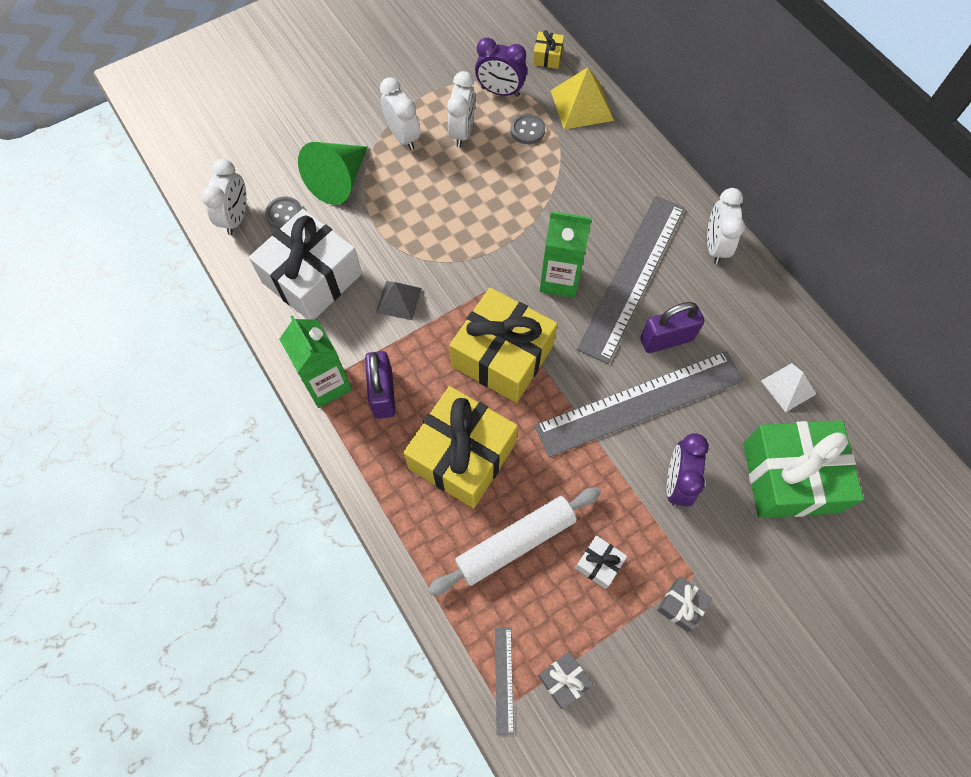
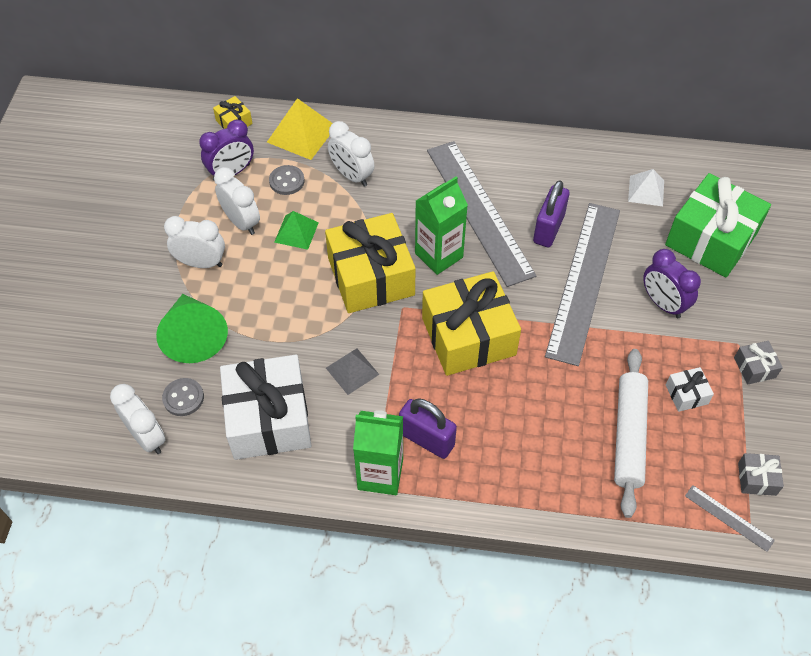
camera: 50 degrees left, 10 degrees down
yellow gift [403,386,518,508] -> yellow gift moved to [325,213,416,313]
white clock [707,188,745,264] -> white clock moved to [328,121,374,187]
none -> green pyramid [274,211,319,250]

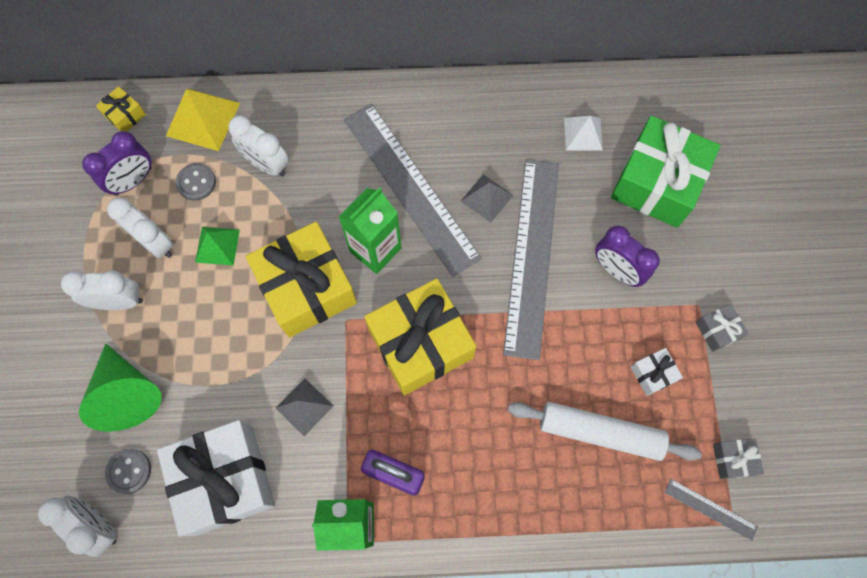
camera: 10 degrees left, 15 degrees up
purple padlock [533,180,570,247] -> grey pyramid [461,174,513,223]
white rolling pin [614,349,648,518] -> white rolling pin turned 75 degrees counterclockwise [508,402,702,461]

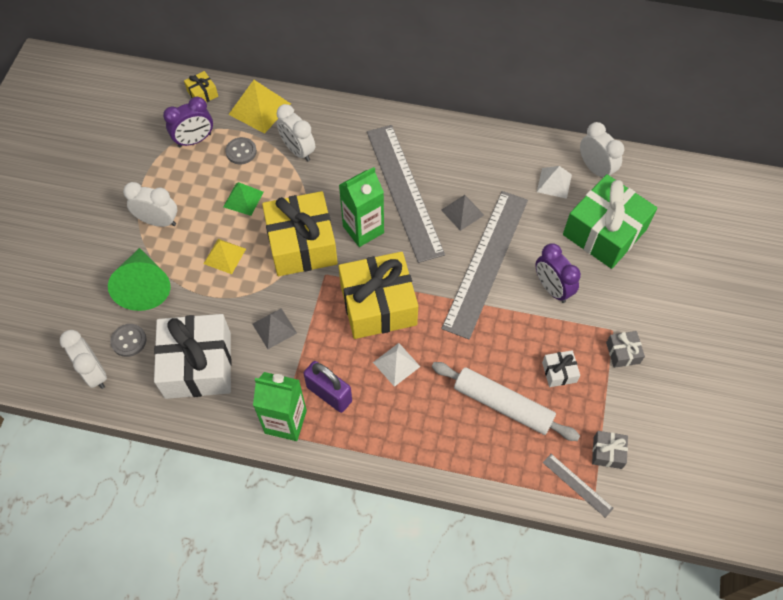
camera: 15 degrees right, 10 degrees down
white clock [107,197,173,258] -> white clock moved to [580,122,624,177]
none -> yellow pyramid [203,239,246,274]
none -> white pyramid [373,343,420,387]

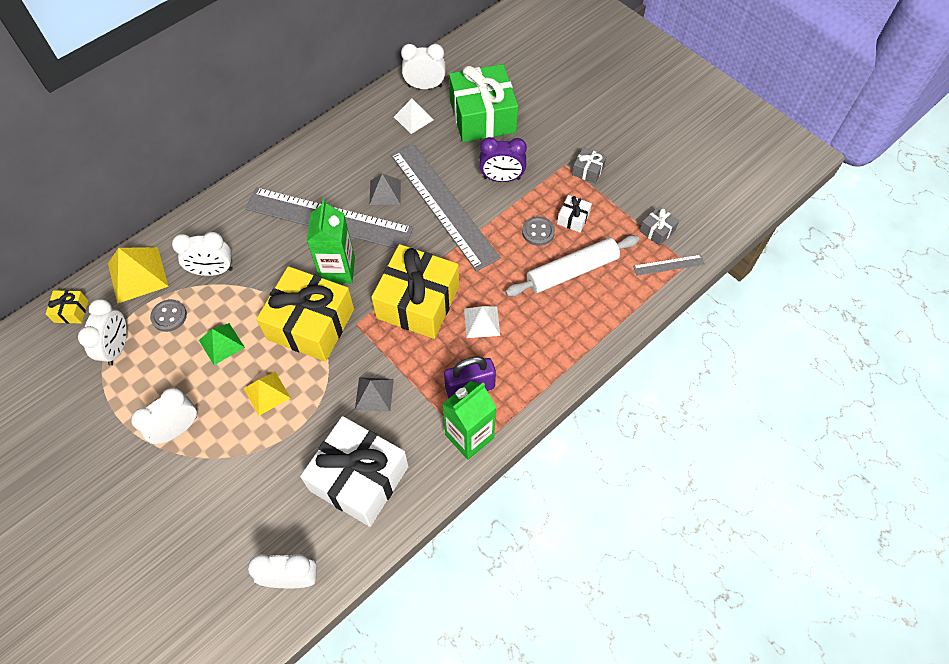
camera: 55 degrees left, 0 degrees up
green cone [108,248,171,311] -> none
grey button [110,324,147,357] -> grey button moved to [522,216,555,246]
purple clock [163,97,213,147] -> white clock [78,299,127,366]

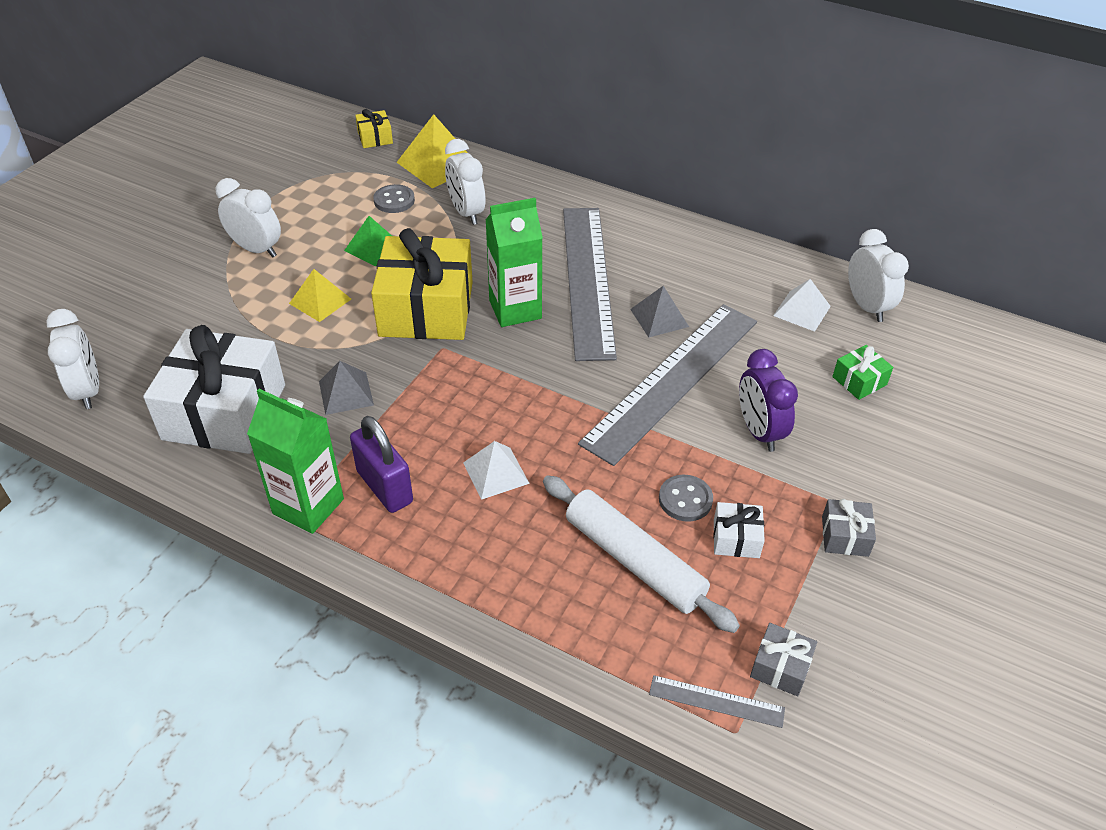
camera: 70 degrees right, 15 degrees down
white clock [78,299,127,366] -> none
yellow gift [371,244,459,339] -> none
green gift [449,64,518,142] -> green gift [832,345,893,400], size x0.42
grey ruler [633,255,705,276] -> grey ruler turned 45 degrees counterclockwise [649,675,785,728]

